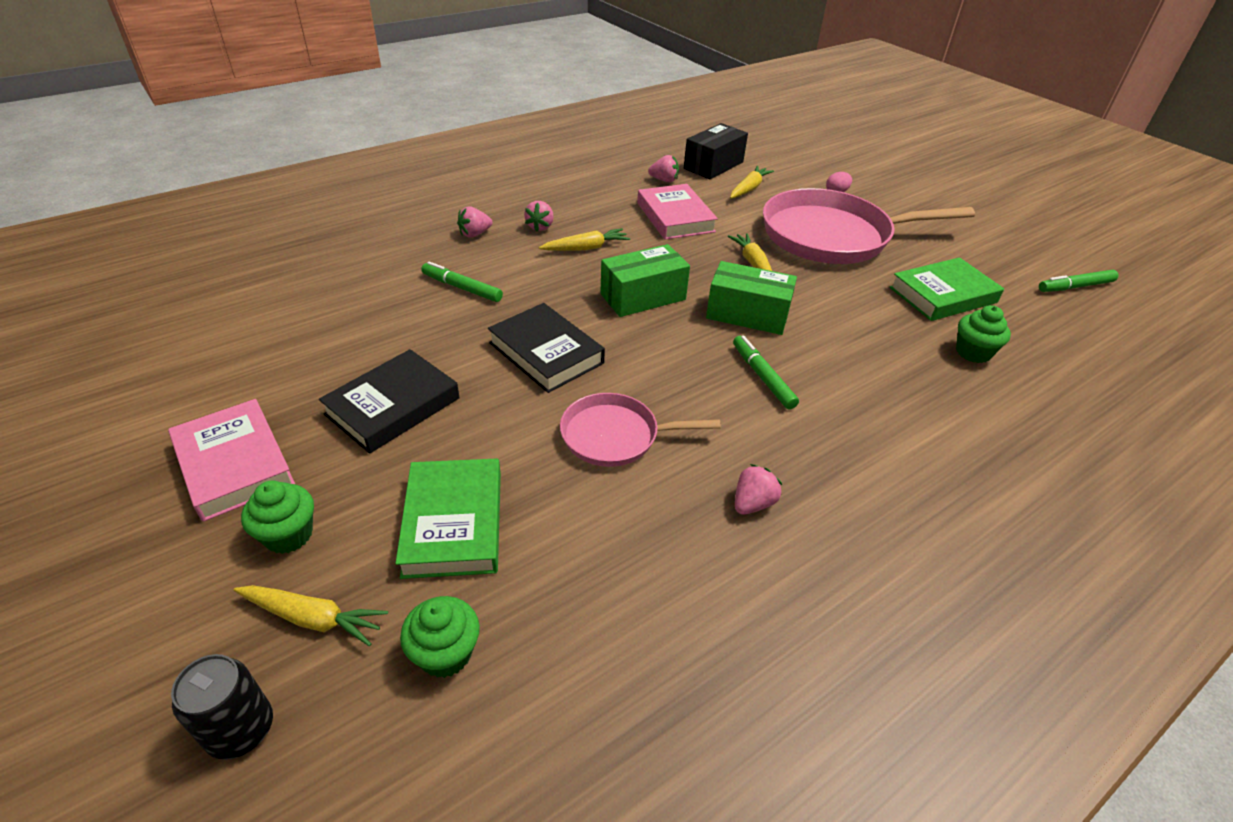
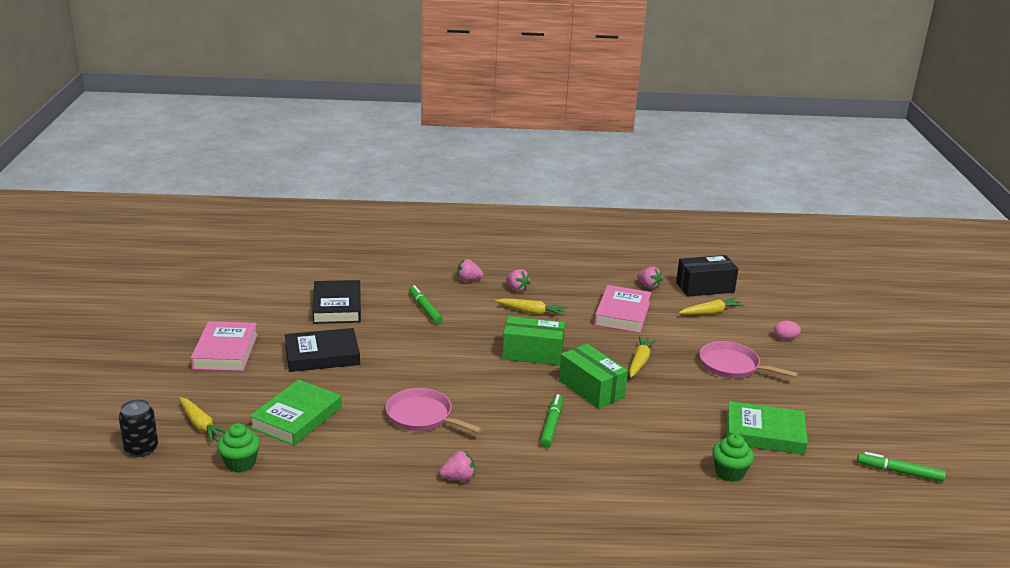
camera: 35 degrees right, 15 degrees down
green cupcake [241,480,314,554] -> none
black book [488,303,605,393] -> black book moved to [312,280,361,324]
pink strawberry [524,201,554,231] -> pink strawberry turned 90 degrees counterclockwise [506,269,531,292]
pink pan [763,188,975,264] -> pink pan [699,341,798,378], size x0.53

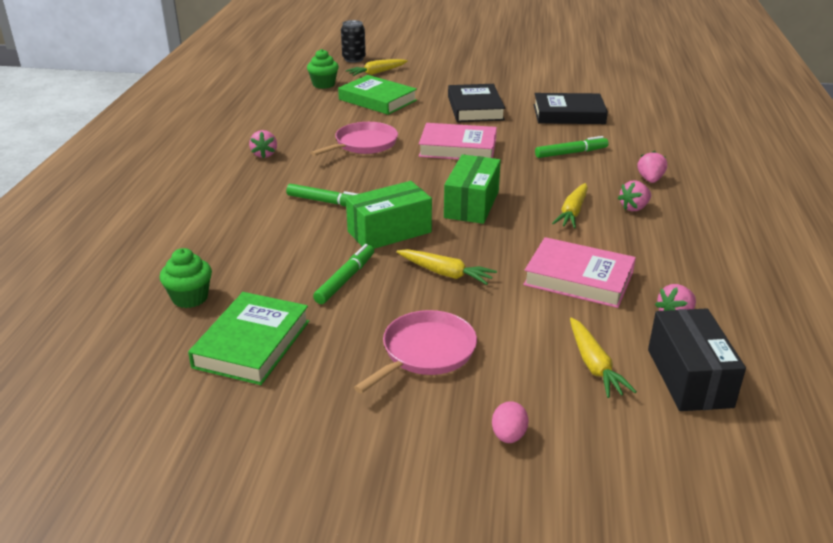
camera: 100 degrees right, 5 degrees up
pink book [191,321,258,371] -> pink book moved to [419,123,497,160]
green marker [857,452,946,482] -> green marker moved to [313,244,374,304]

